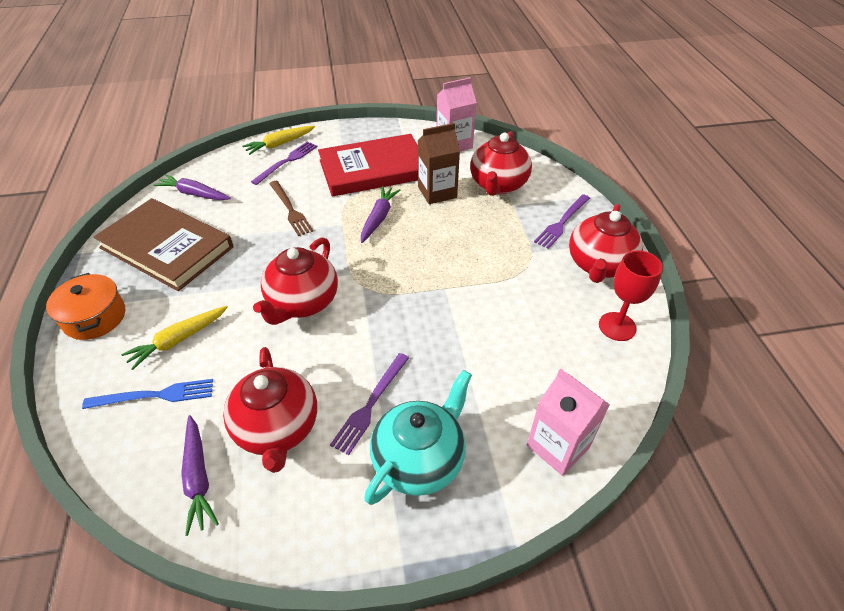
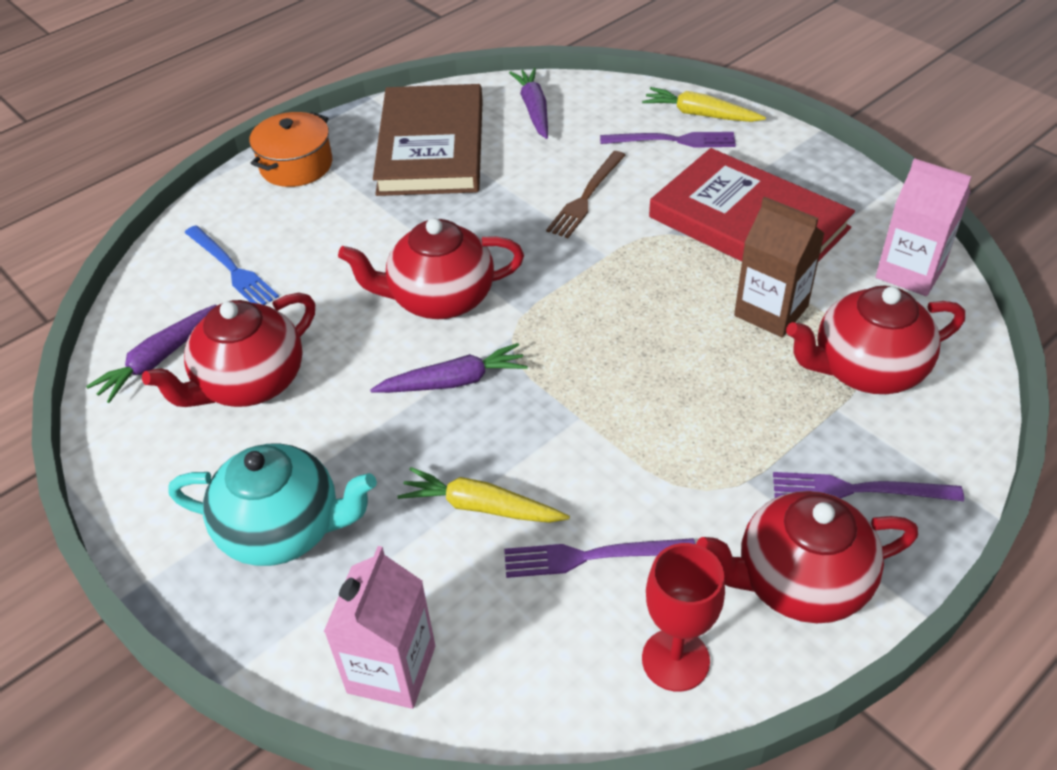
camera: 60 degrees right, 0 degrees up
yellow carrot [121,306,228,370] -> yellow carrot moved to [397,467,570,523]
purple fork [330,353,409,455] -> purple fork moved to [504,538,695,578]
purple carrot [361,186,400,243] -> purple carrot moved to [370,343,528,393]

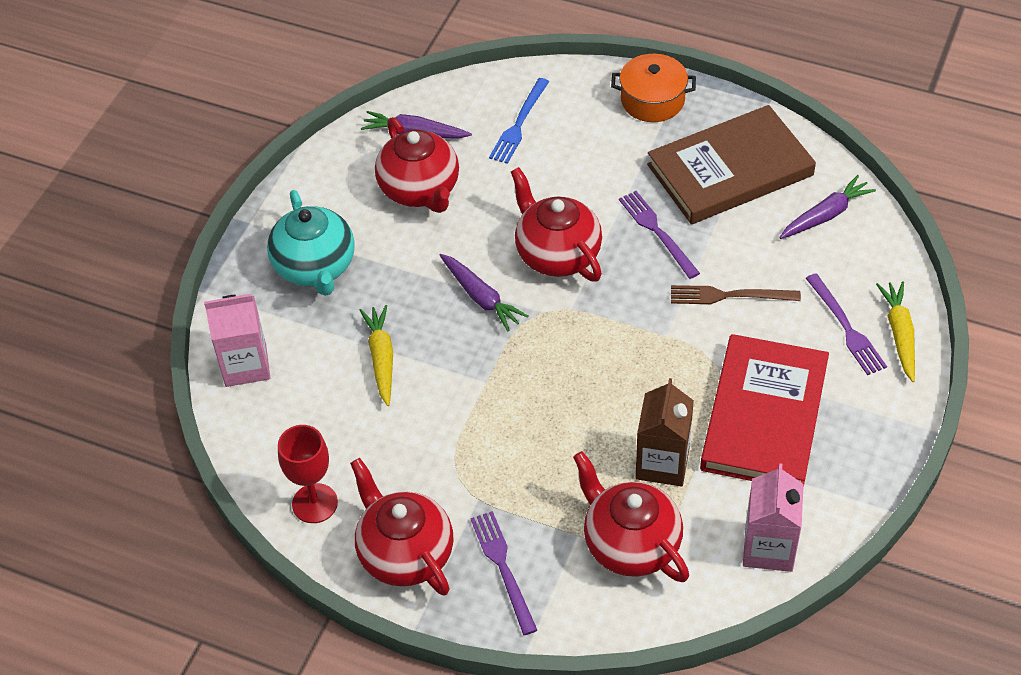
camera: 65 degrees right, 5 degrees up
red teapot [142,293,315,407] -> red teapot turned 135 degrees counterclockwise [375,117,459,213]
purple fork [504,538,695,578] -> purple fork moved to [619,191,700,279]

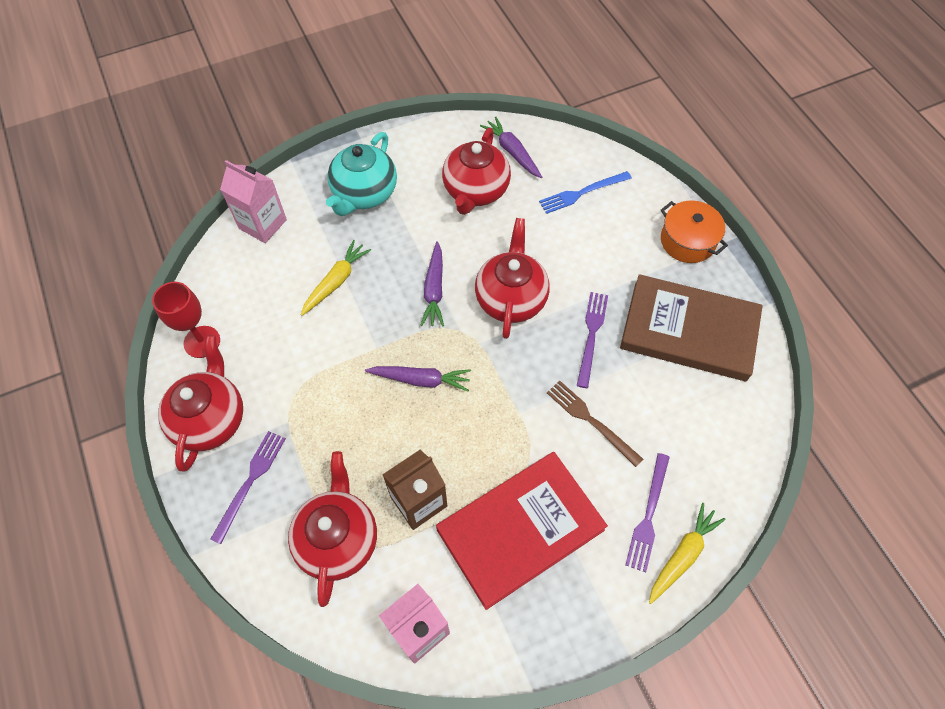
camera: 40 degrees right, 10 degrees up
purple carrot [779,175,876,239] -> purple carrot moved to [365,366,471,392]

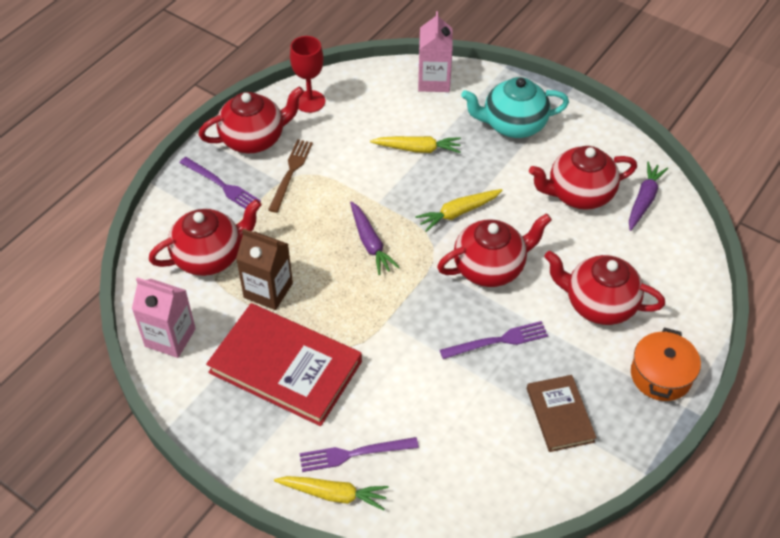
camera: 60 degrees right, 10 degrees down
purple fork [210,431,286,544] -> purple fork turned 45 degrees clockwise [180,157,261,209]
purple carrot [420,241,444,327] -> yellow carrot [415,189,503,232]
blue fork [539,171,632,214] -> none
brown fork [547,381,643,467] -> brown fork moved to [268,139,313,213]
brown book [620,274,763,381] -> brown book [527,375,597,452], size x0.55
none -> red teapot [544,251,665,325]

